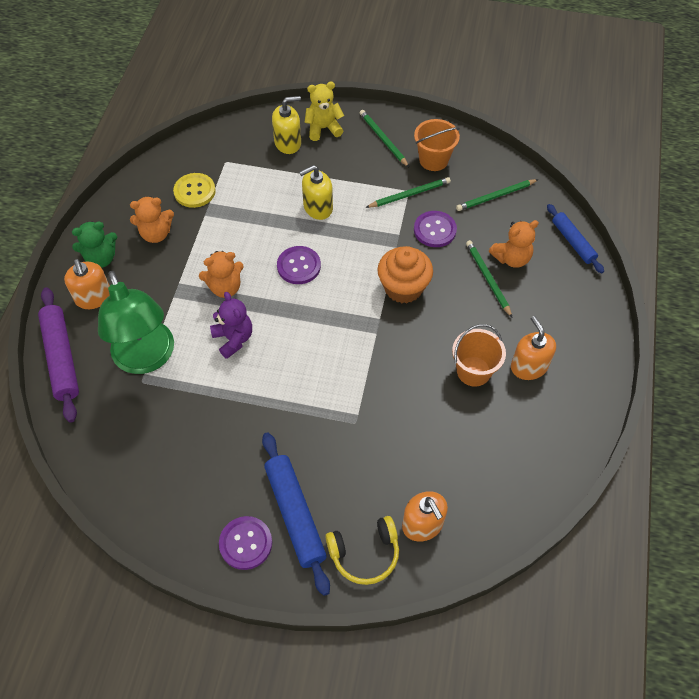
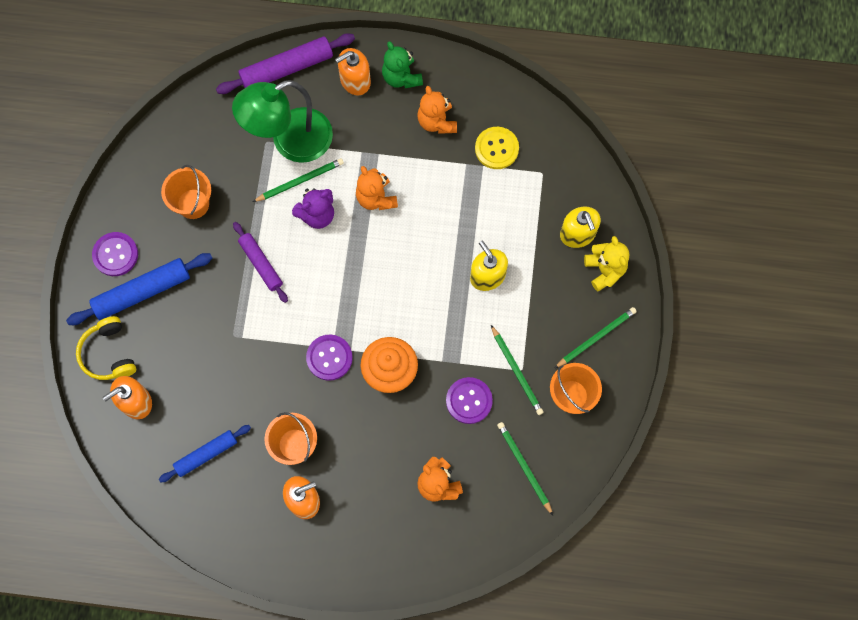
camera: 85 degrees right, 15 degrees up
purple button [277,246,321,284] -> purple button moved to [306,335,353,381]
green pencil [466,240,512,317] -> green pencil moved to [253,158,344,202]
blue rolling pin [547,204,604,273] -> blue rolling pin moved to [159,425,251,482]
none -> orange bucket [161,165,211,219]
none -> purple rolling pin [233,222,288,303]

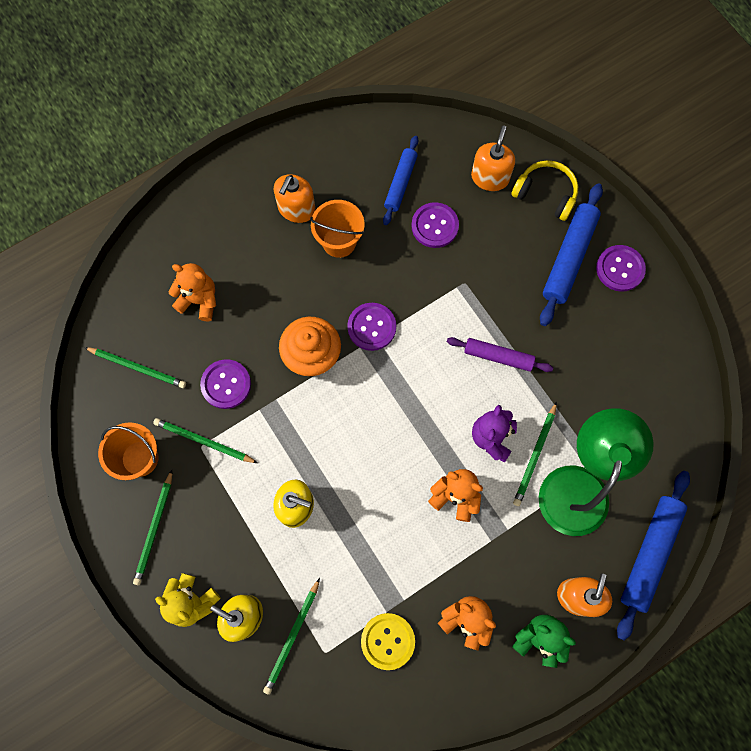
camera: 140 degrees right, 0 degrees up
orange bucket [161,165,211,219] -> none
purple rolling pin [216,33,355,94] -> blue rolling pin [617,471,690,641]
none -> green pencil [263,578,320,695]
none -> purple button [412,202,459,248]

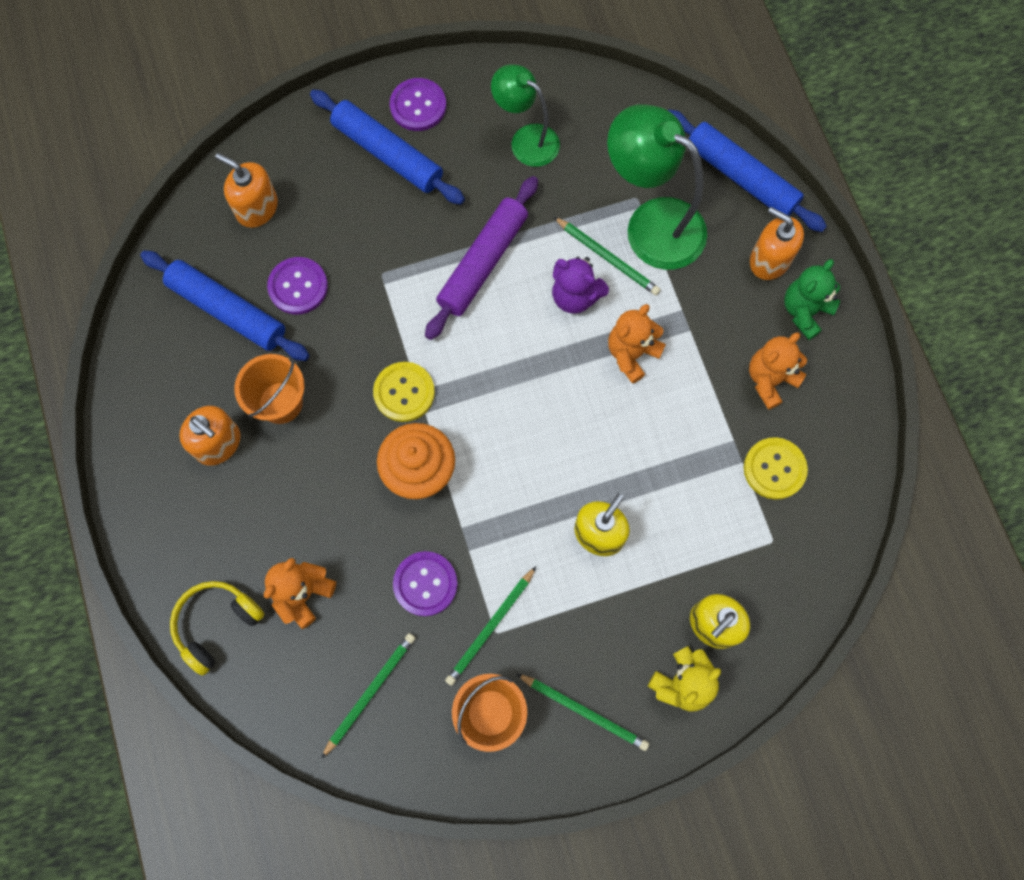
camera: 75 degrees left, 0 degrees up
green pencil [263,578,320,695] -> none
purple button [347,303,396,351] -> yellow button [373,362,435,422]
blue rolling pin [383,136,419,225] -> blue rolling pin [140,250,310,361], size x1.56
purple rolling pin [447,337,553,372] -> purple rolling pin [425,176,538,340], size x1.56
yellow headphones [511,160,578,221] -> yellow headphones moved to [170,581,265,676]
none -> green lamp [491,65,560,167]

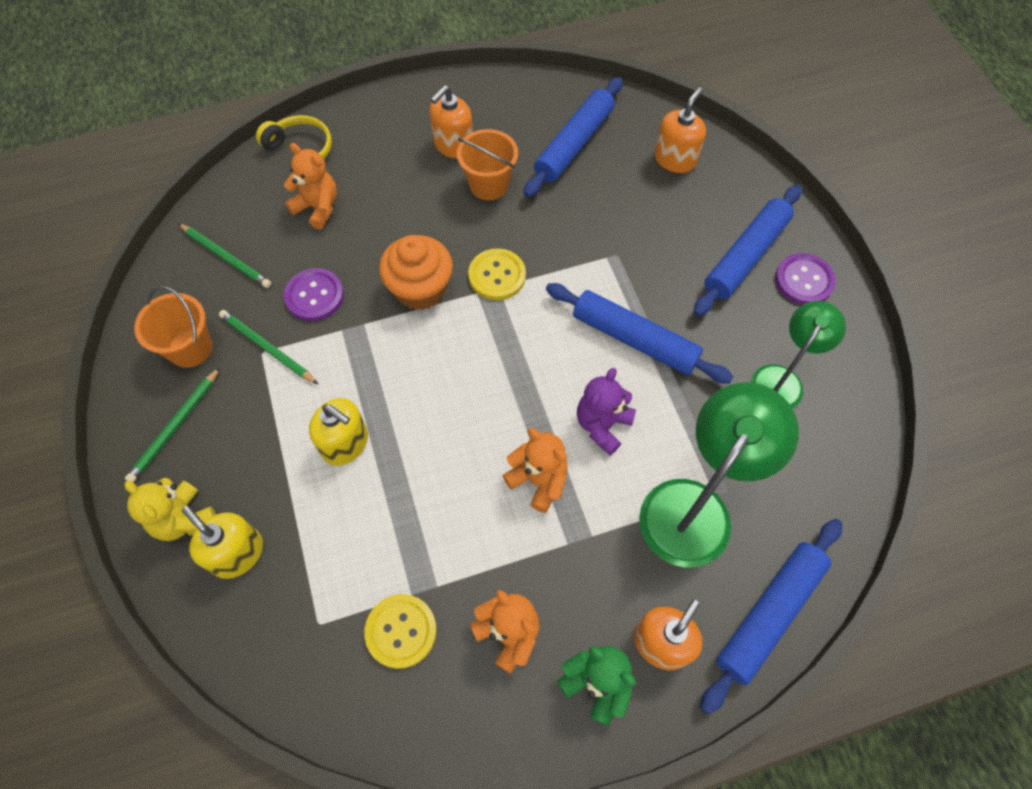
camera: 90 degrees right, 10 degrees down
purple button [267,257,328,314] -> none
purple rolling pin [425,176,538,340] -> blue rolling pin [546,283,733,384]
green pencil [554,217,660,295] -> none

